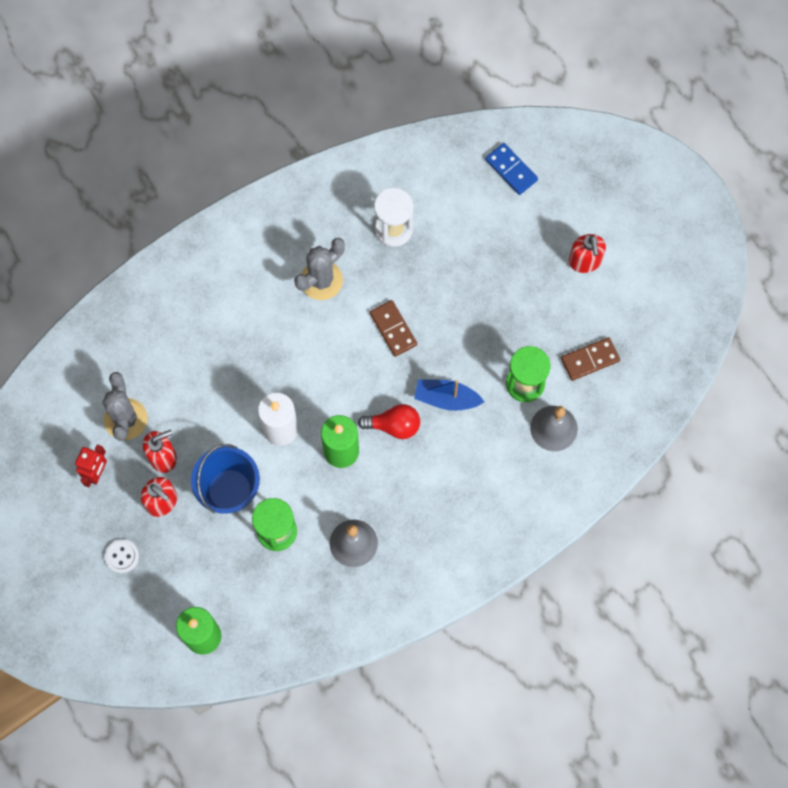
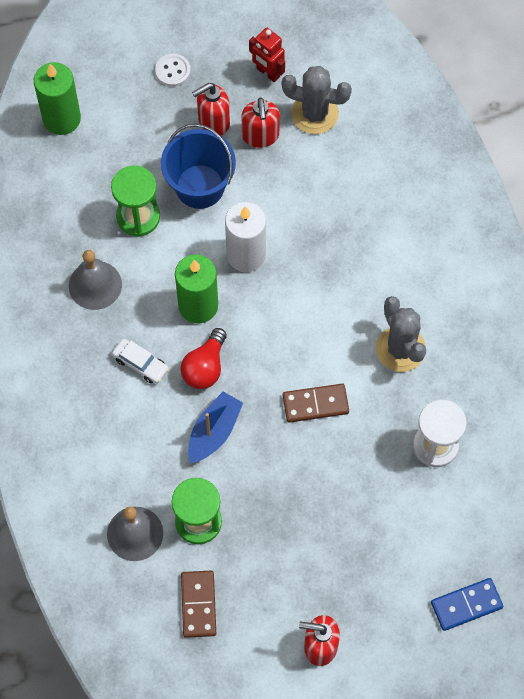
camera: 110 degrees right, 5 degrees down
none -> white car [112,339,169,384]

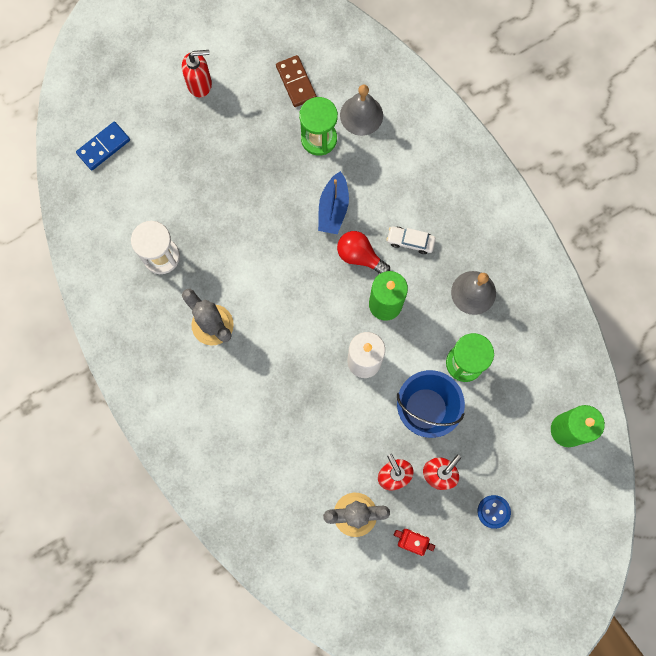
camera: 160 degrees right, 10 degrees up
white button [155,54,191,87] -> blue button [477,495,511,529]
red light bulb [181,328,227,389] -> red light bulb turned 60 degrees counterclockwise [337,231,390,274]
brown domino [283,384,349,423] -> none

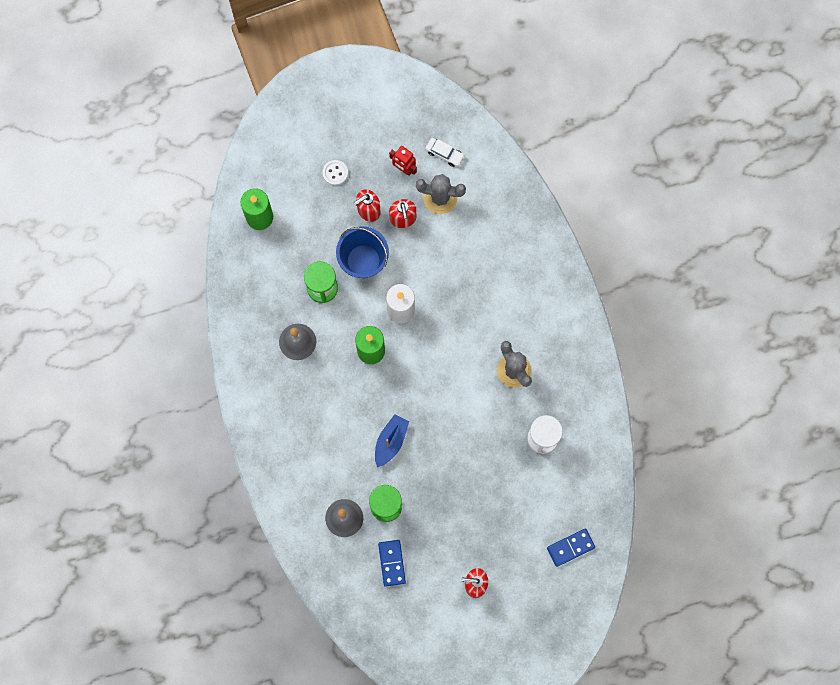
camera: 165 degrees left, 0 degrees up
brown domino [276,55,317,107] -> blue domino [378,540,406,587]
red light bulb [337,231,390,274] -> none
white car [386,226,436,254] -> white car moved to [425,138,465,167]
blue button [477,495,511,529] -> white button [323,160,348,185]

